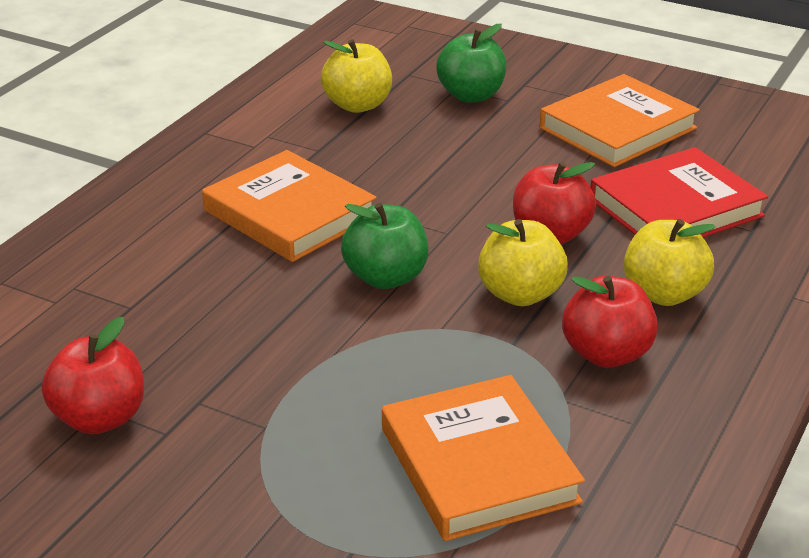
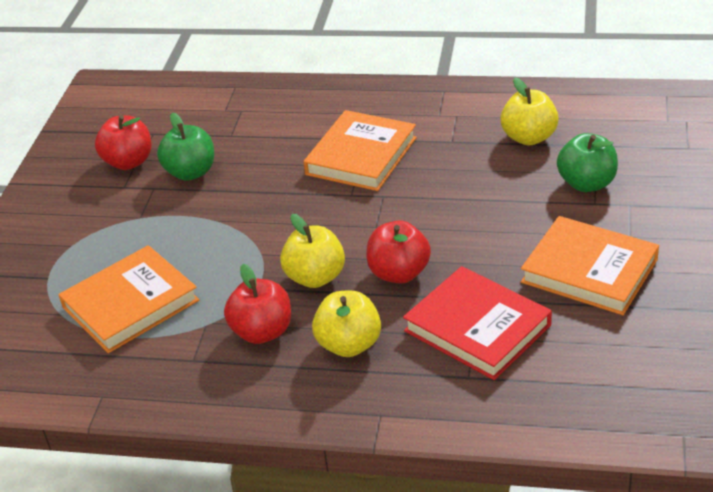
camera: 75 degrees right, 5 degrees up
green apple [341,203,428,289] -> green apple moved to [157,112,214,181]

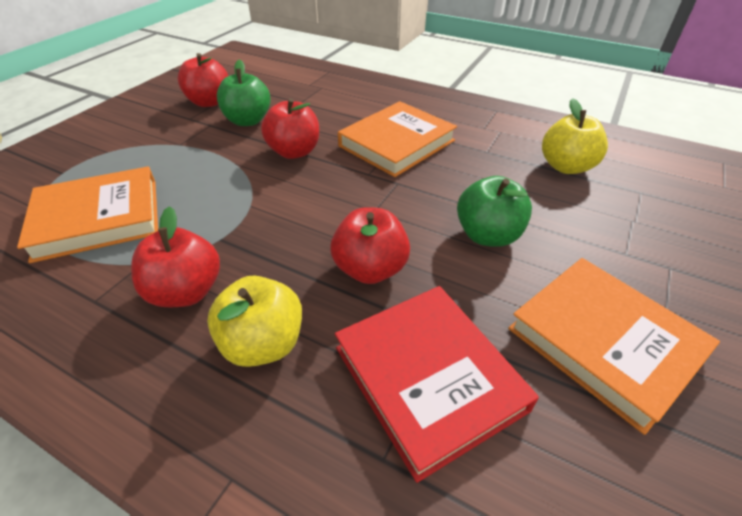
camera: 15 degrees right, 5 degrees up
yellow apple [280,214,345,288] -> none
green apple [557,133,618,192] -> green apple moved to [457,176,532,247]
none -> red apple [261,98,319,159]

